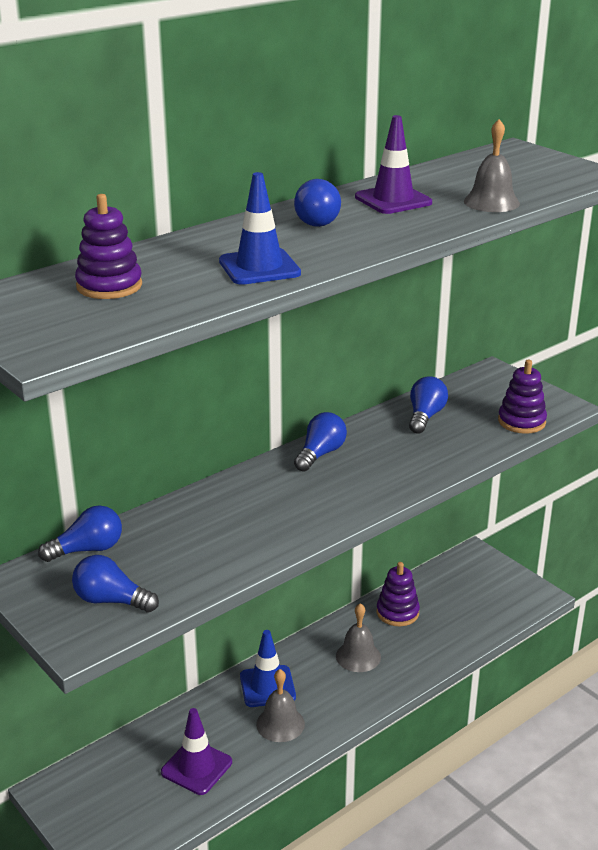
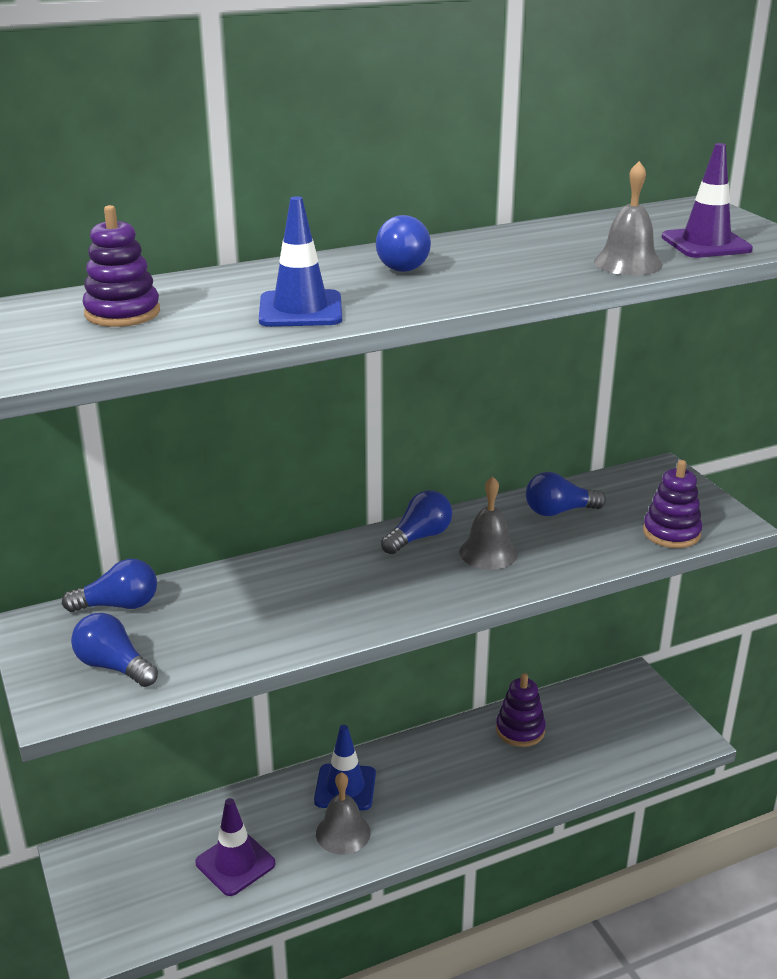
camera: 15 degrees right, 0 degrees up
grey bell [336,603,381,672] -> grey bell moved to [459,476,518,570]
purple traffic cone [355,115,432,214] -> purple traffic cone moved to [661,143,753,258]
blue light bulb [409,376,448,434] -> blue light bulb turned 135 degrees counterclockwise [526,472,606,516]

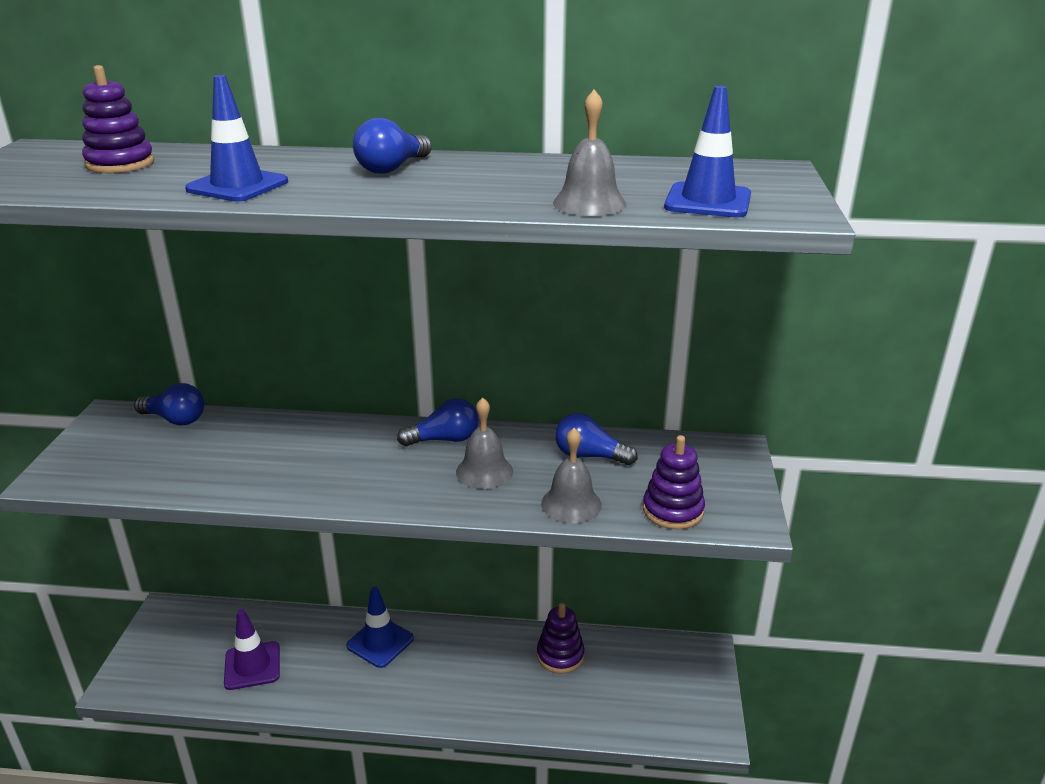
camera: 30 degrees right, 0 degrees up
blue light bulb [71,613,158,687] -> none
grey bell [316,772,371,855] -> grey bell moved to [541,428,602,523]
purple traffic cone [661,143,753,258] -> blue traffic cone [664,86,751,217]

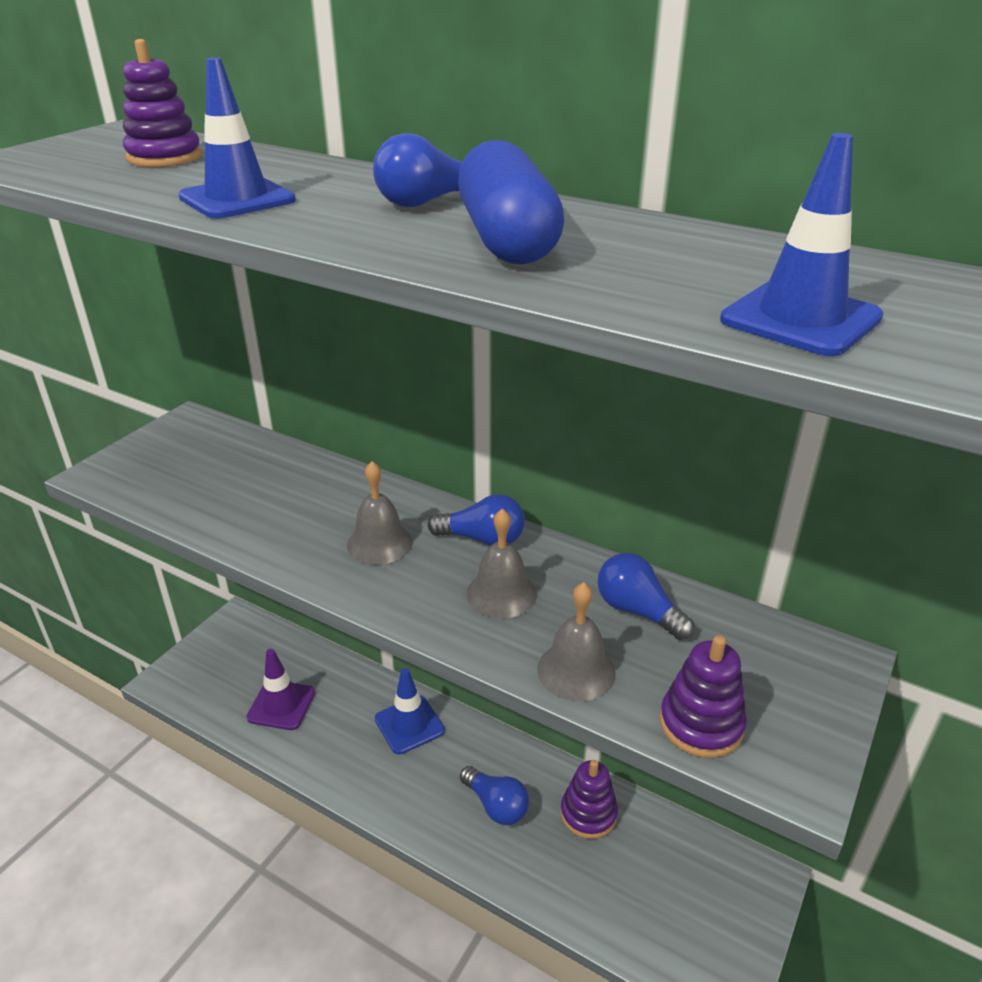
camera: 25 degrees right, 5 degrees up
blue light bulb [134,383,204,425] -> blue light bulb moved to [460,766,529,825]
grey bell [553,89,626,216] -> grey bell moved to [347,461,413,565]
none -> blue capsule [458,140,564,265]

